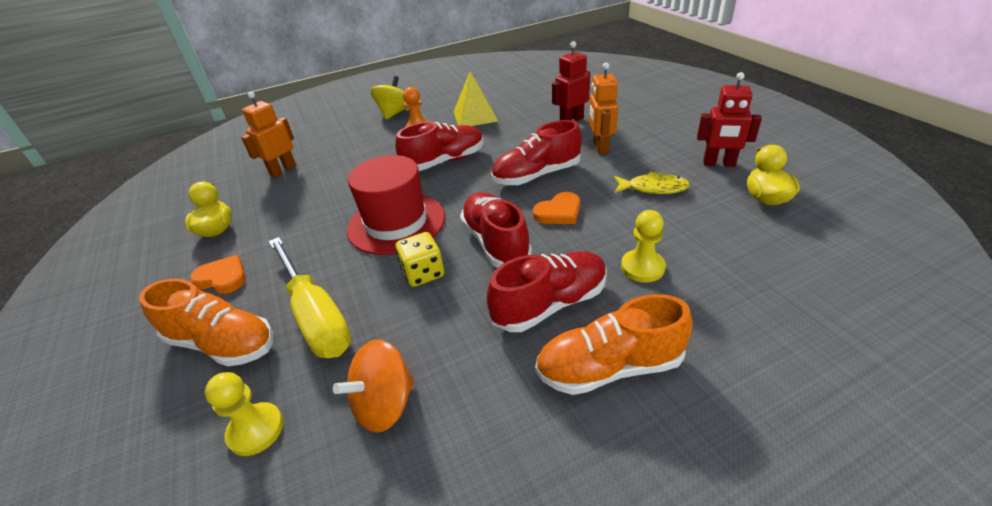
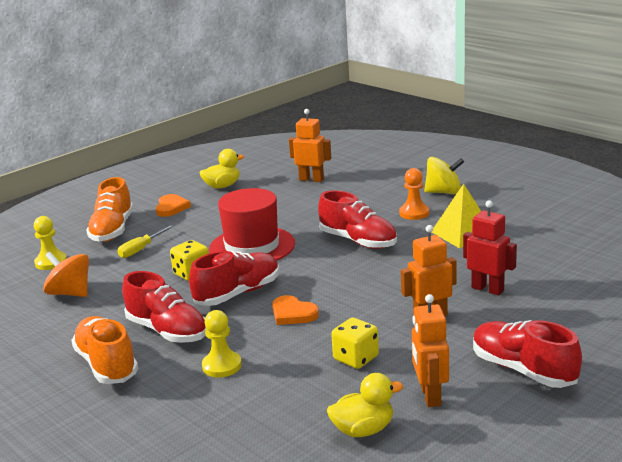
camera: 70 degrees right, 15 degrees down
yellow screwdriver [269,237,352,358] -> yellow screwdriver [117,225,174,258], size x0.51
red shoe [492,120,582,185] -> red shoe moved to [473,320,582,388]
yellow fish [614,172,690,194] -> yellow dice [331,318,379,369]
red robot [697,72,762,167] -> orange robot [412,294,449,407]

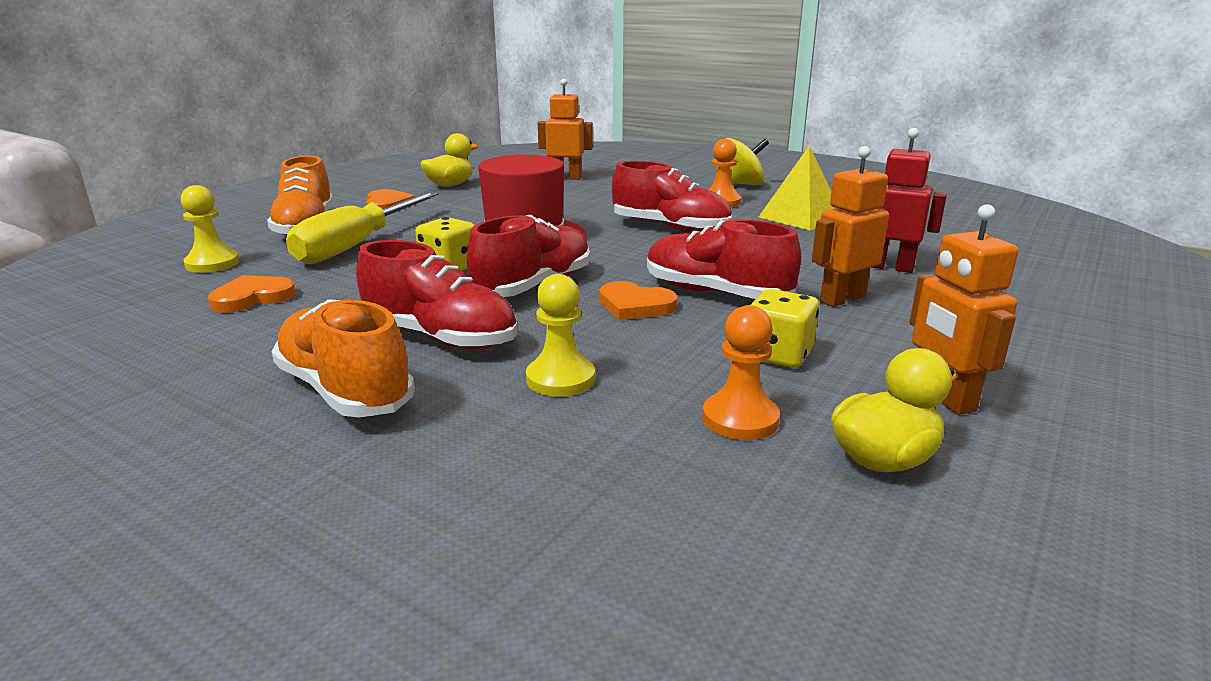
camera: 15 degrees left, 0 degrees up
orange spinning top [43,252,89,297] -> orange heart [208,275,296,313]
yellow screwdriver [117,225,174,258] -> yellow screwdriver [286,192,439,264], size x1.96
red shoe [473,320,582,388] -> red shoe moved to [647,220,801,299]
none -> orange pawn [703,305,780,440]

